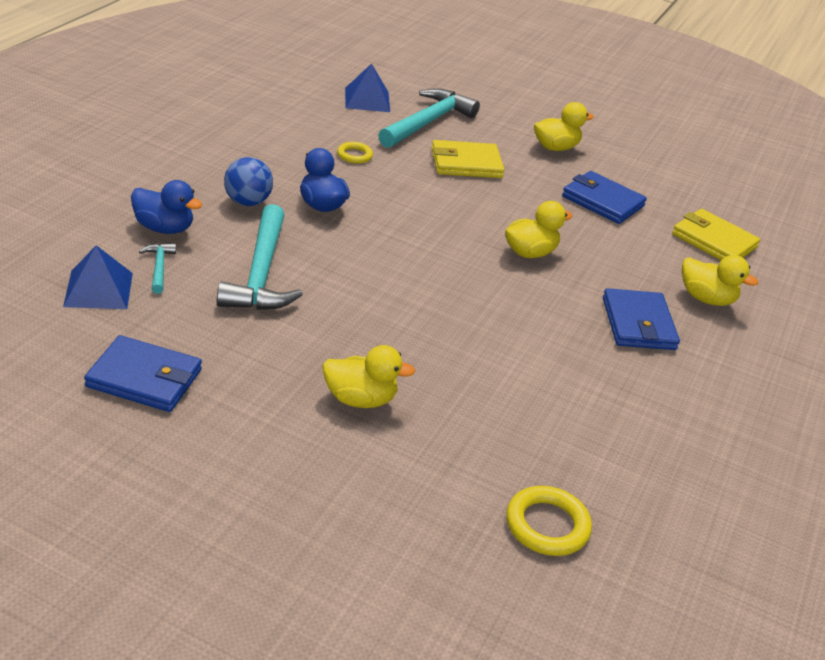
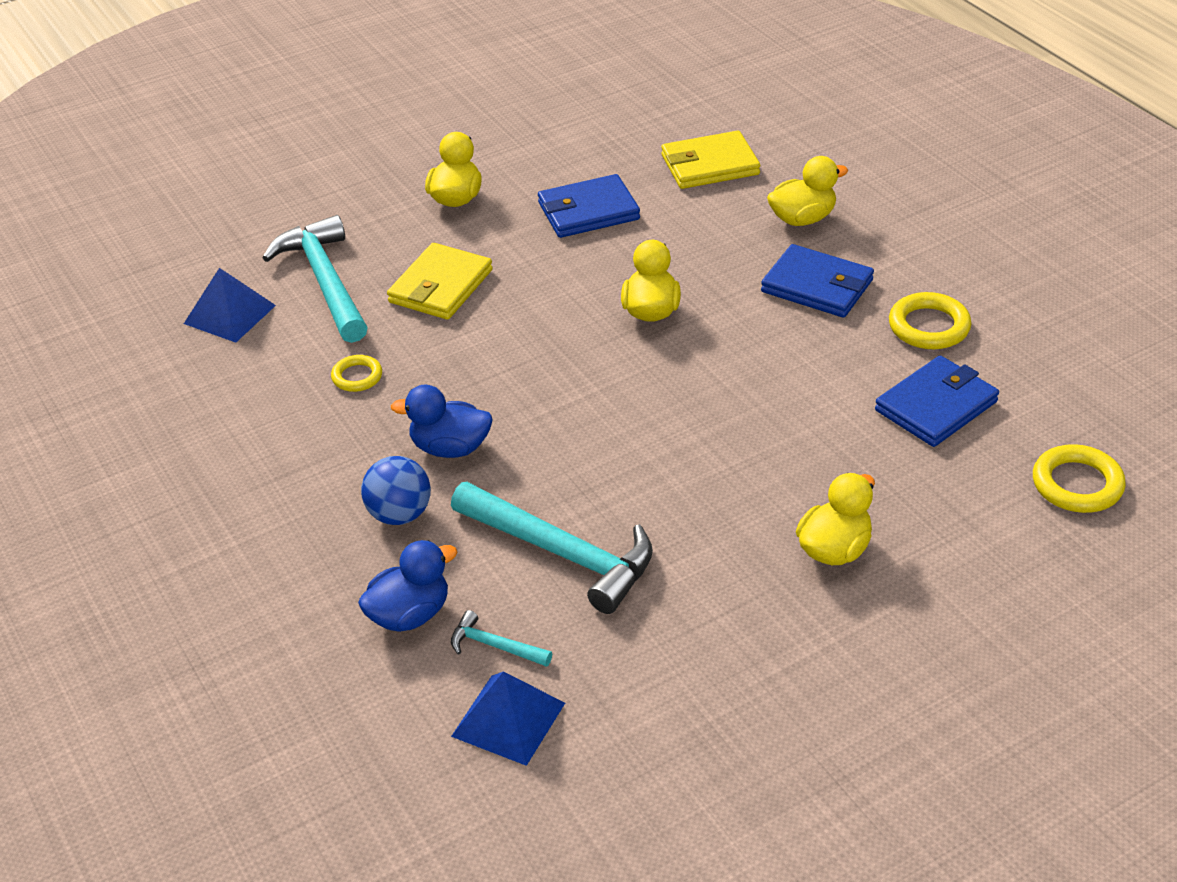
camera: 50 degrees left, 5 degrees up
blue wallet [84,335,202,412] -> blue wallet moved to [875,355,999,447]
none -> yellow ring [889,292,971,349]

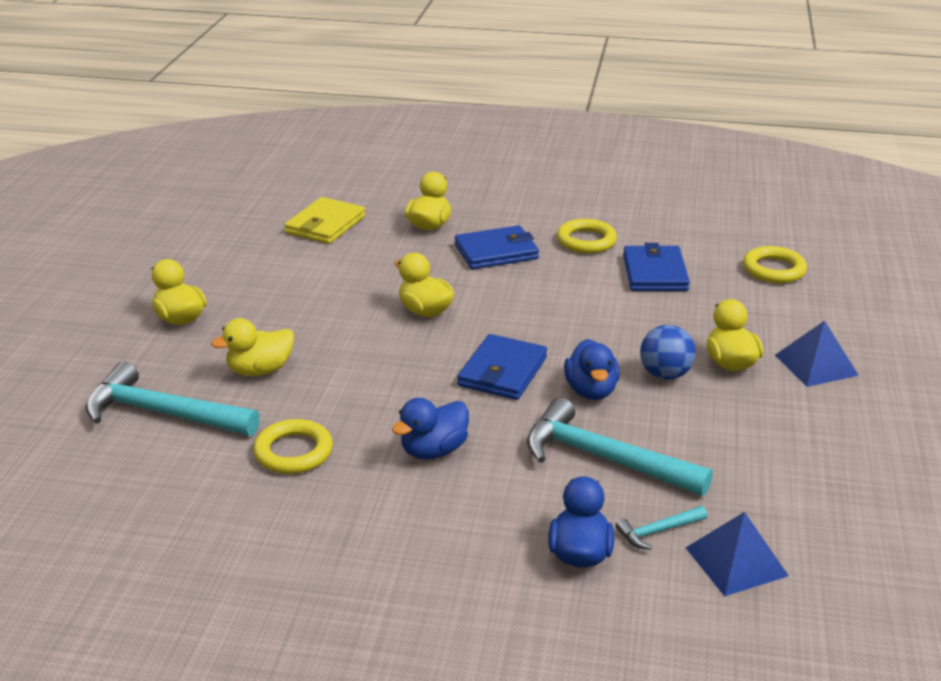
camera: 50 degrees left, 10 degrees down
blue pyramid [184,268,276,343] -> blue pyramid moved to [775,321,859,387]
yellow ring [331,355,382,392] -> yellow ring [253,419,333,474], size x1.61
blue ball [361,456,431,525] -> blue ball moved to [640,325,696,380]
yellow wallet [387,243,493,320] -> yellow duck [211,318,294,376]
turquoise hammer [451,482,653,614] -> turquoise hammer turned 135 degrees counterclockwise [527,397,713,496]
blue wallet [538,174,640,238] -> blue wallet moved to [457,334,547,400]
none -> blue duck [564,339,620,400]

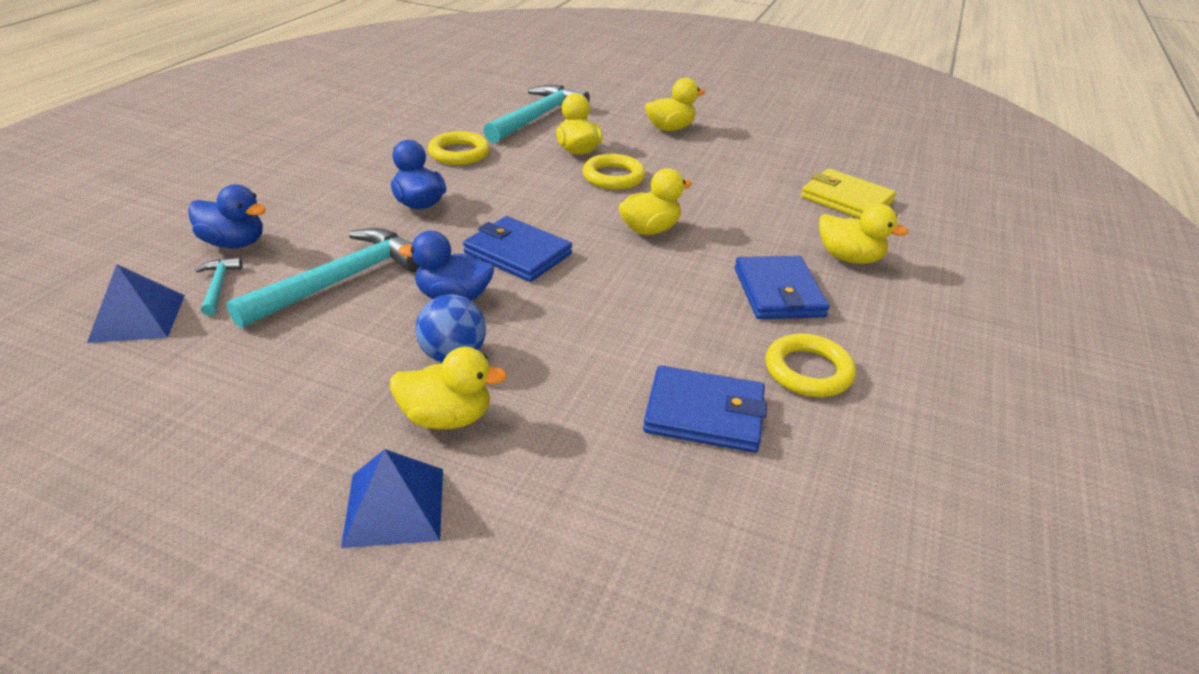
camera: 100 degrees right, 5 degrees up
yellow ring [743,246,807,283] -> yellow ring moved to [582,154,645,190]

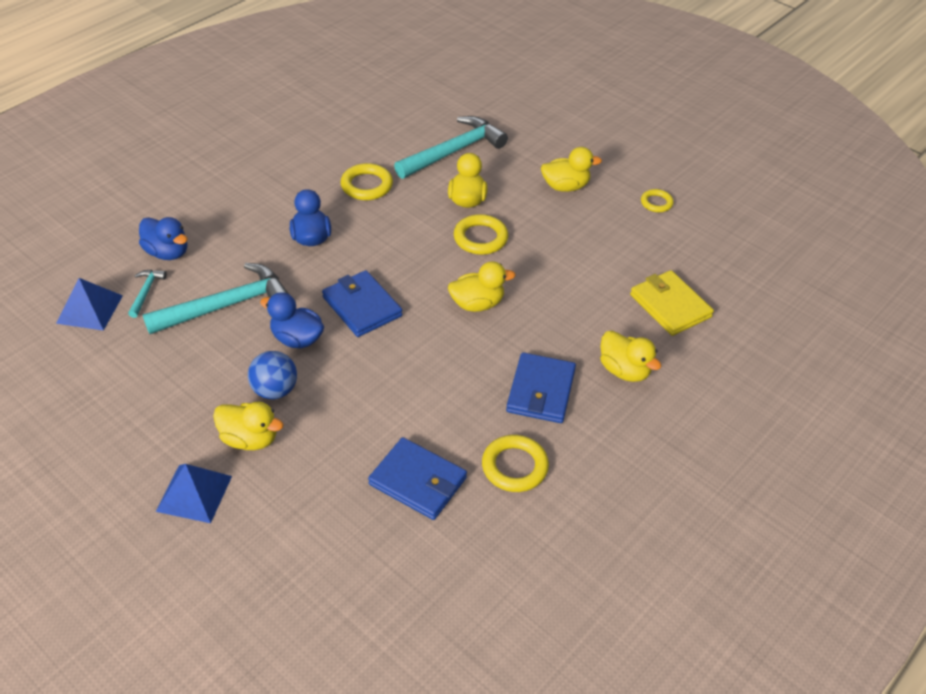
camera: 20 degrees right, 10 degrees up
none -> yellow ring [641,189,674,212]

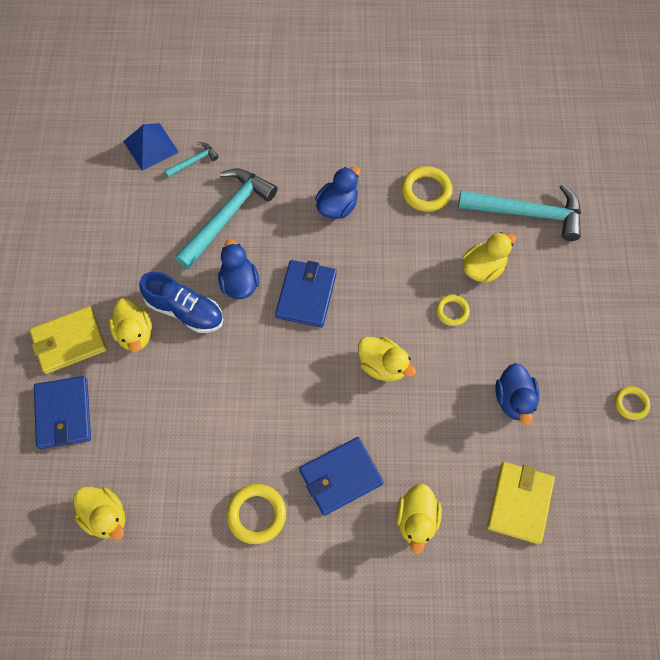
camera: 50 degrees right, 20 degrees up
blue duck [139,217,187,260] -> blue duck moved to [495,363,539,425]
turquoise hammer [143,263,289,334] -> turquoise hammer turned 75 degrees counterclockwise [175,168,278,269]
blue pyramid [156,464,232,523] -> yellow wallet [29,306,107,374]
blue ball [248,351,297,399] -> blue shoe [139,272,223,333]
blue wallet [368,437,467,520] -> blue wallet moved to [34,376,91,449]
yellow ring [454,214,508,255] -> yellow ring [436,295,470,326], size x0.62
yellow duck [541,147,602,192] -> yellow duck moved to [74,487,125,540]

